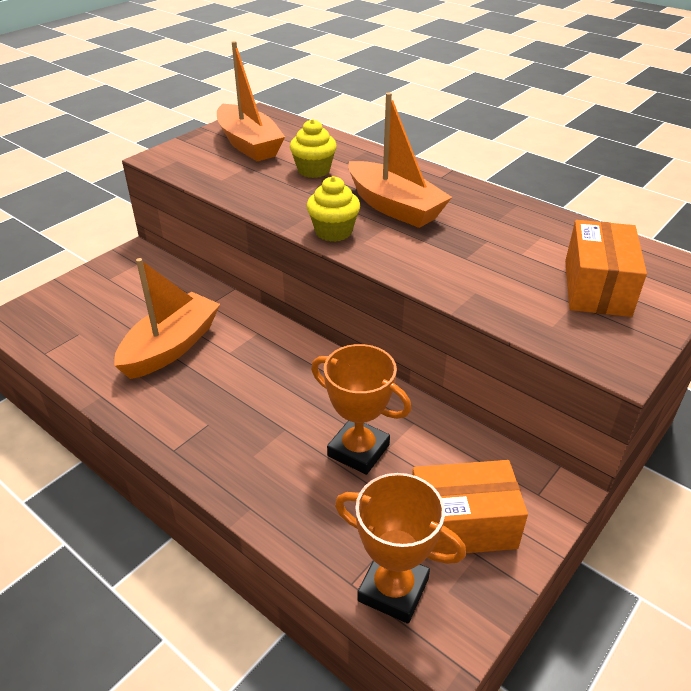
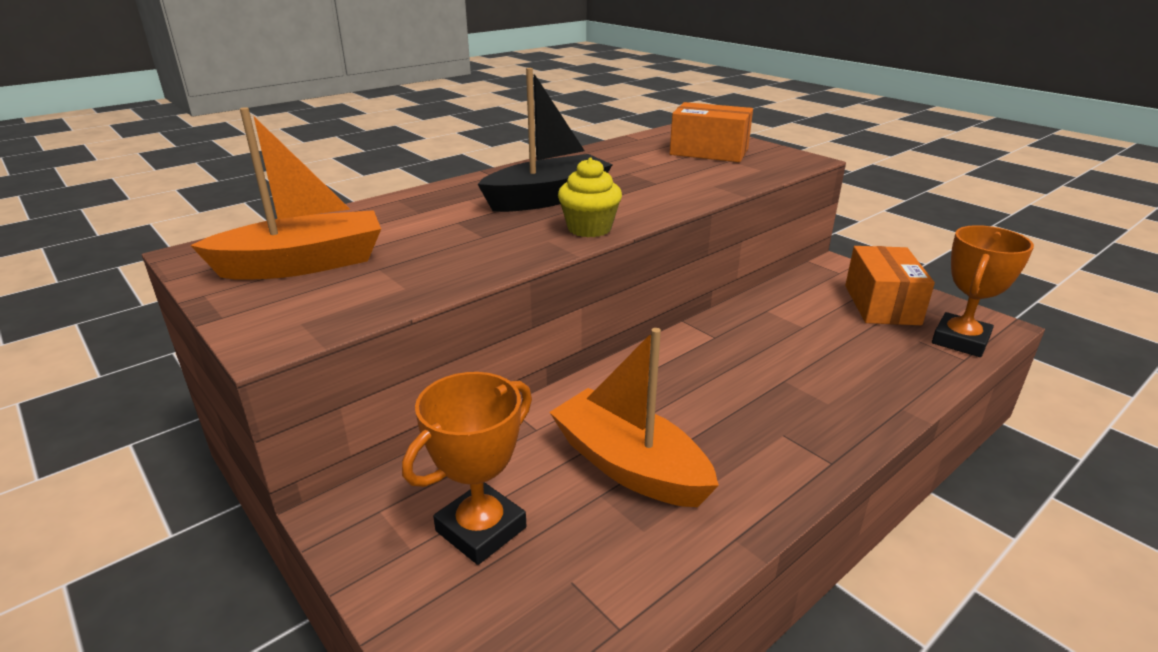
camera: 80 degrees left, 10 degrees down
yellow cupcake [290,119,337,178] -> none
orange trophy [311,344,412,475] -> orange trophy moved to [402,372,532,565]
orange boat [348,92,452,228] -> black boat [478,68,612,212]

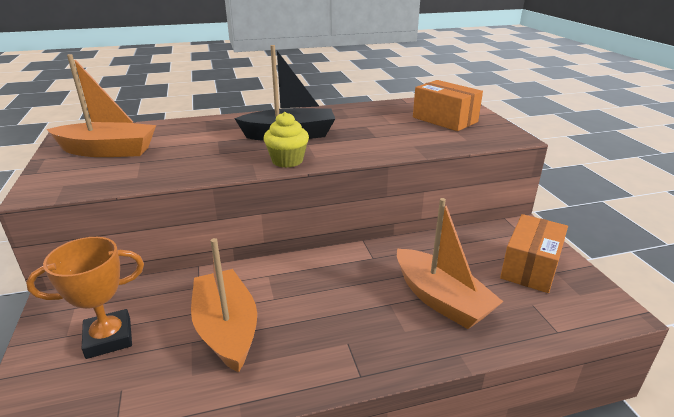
camera: 25 degrees right, 0 degrees up
orange trophy [932,225,1034,357] -> none
none -> orange boat [397,198,503,329]

